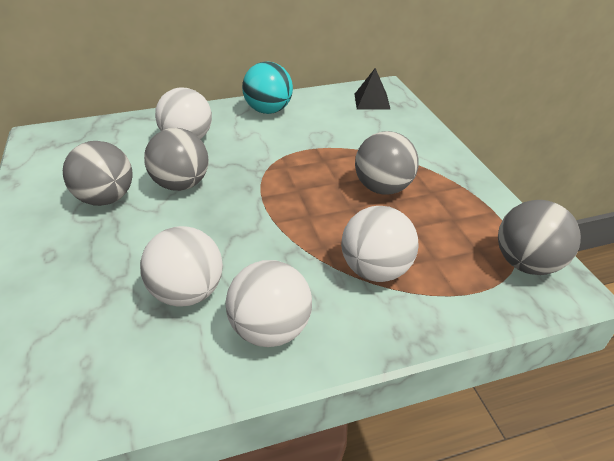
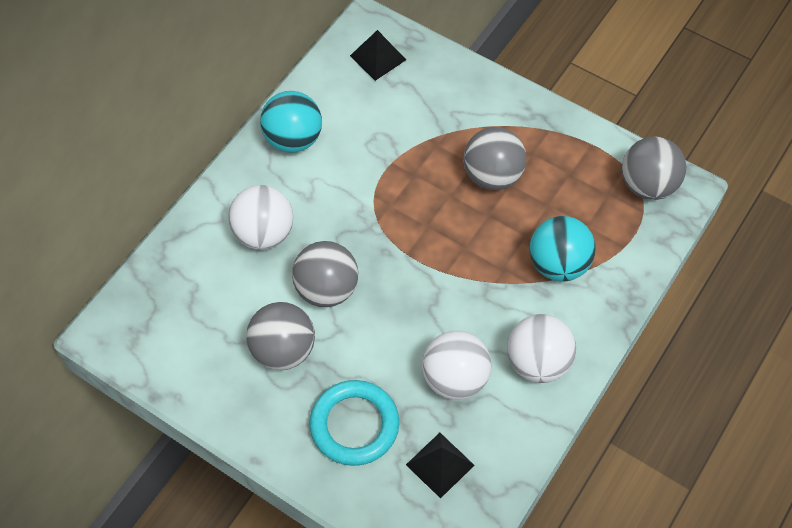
camera: 40 degrees left, 20 degrees up
white ball [341,206,419,282] -> turquoise ball [530,216,596,282]
none -> turquoise ring [310,380,399,466]
none -> black pyramid [406,433,474,499]

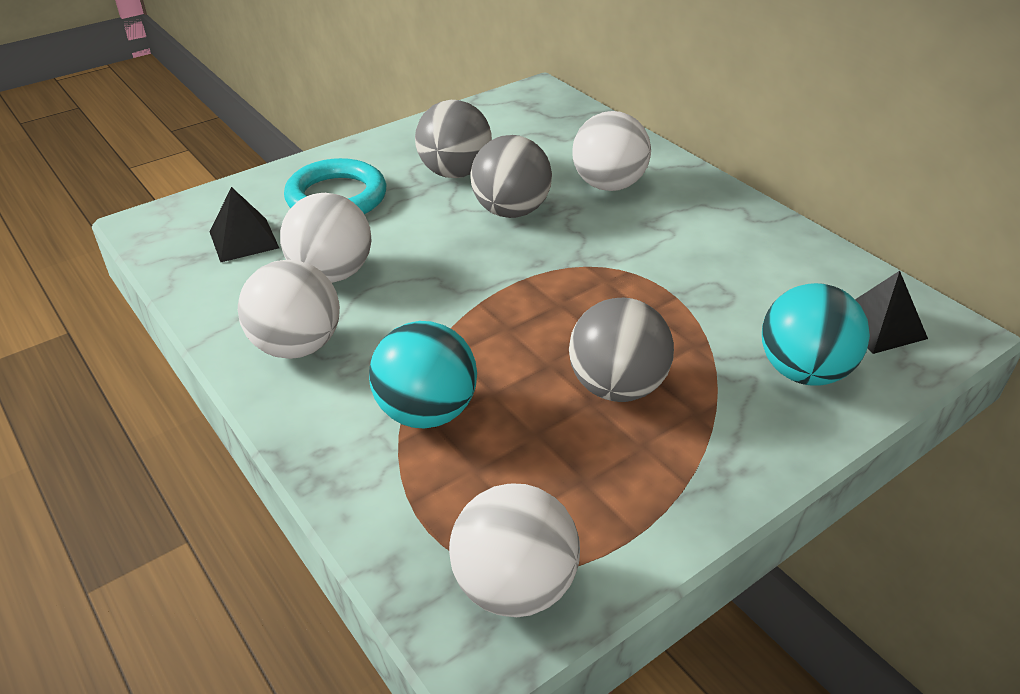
camera: 110 degrees right, 20 degrees down
turquoise ball [260,91,322,153] -> turquoise ball moved to [762,283,870,386]
grey ball [622,137,686,200] -> white ball [449,483,580,617]

